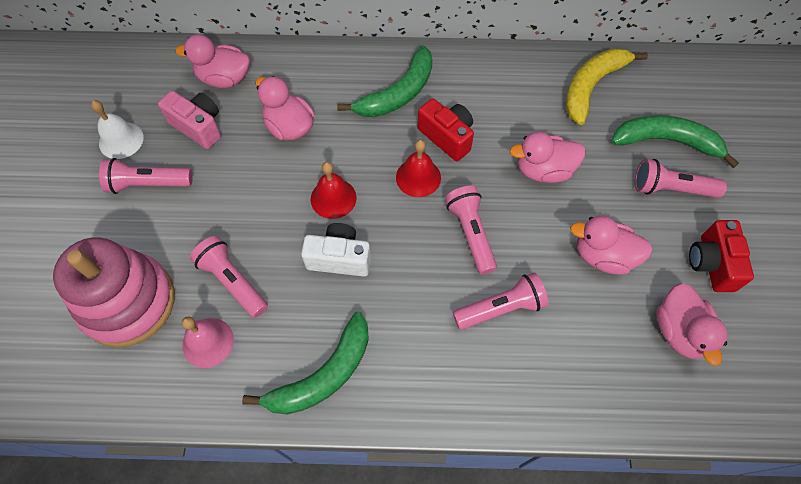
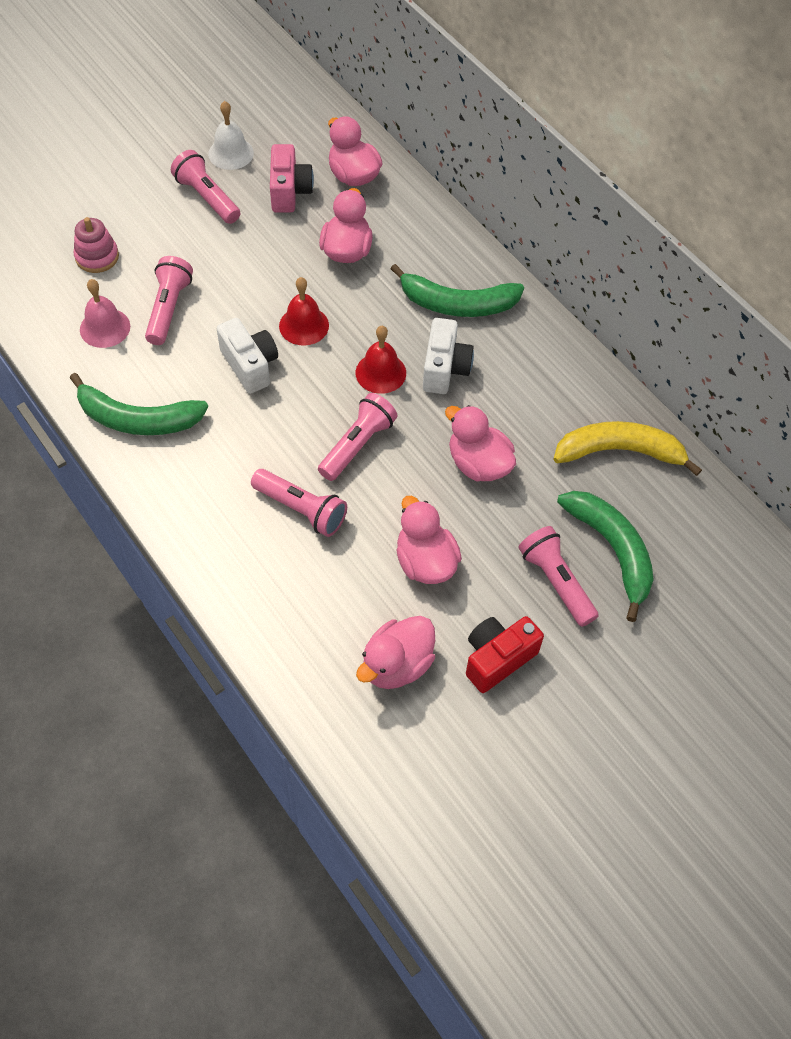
camera: 50 degrees right, 5 degrees down
pink stacking toy [53,237,175,347] -> pink stacking toy [74,217,119,273], size x0.48
red camera [418,99,474,161] -> white camera [423,318,474,394]

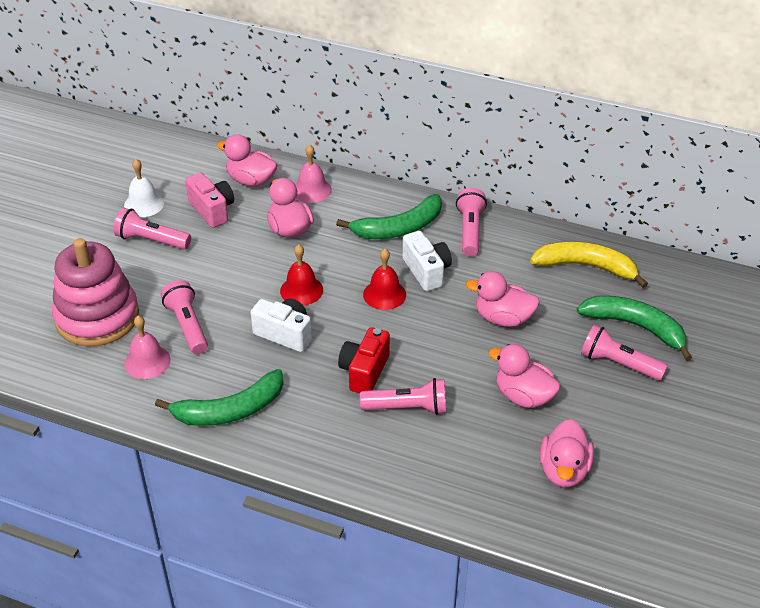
camera: 30 degrees left, 15 degrees down
pink stacking toy [74,217,119,273] -> pink stacking toy [52,238,139,347], size x2.10
pink flashlight [318,393,398,481] -> pink flashlight moved to [456,188,487,256]
red camera [466,616,544,693] -> red camera moved to [338,327,390,393]
yellow banana [553,421,702,476] -> yellow banana turned 45 degrees clockwise [530,241,648,288]
none -> pink bell [295,144,332,203]

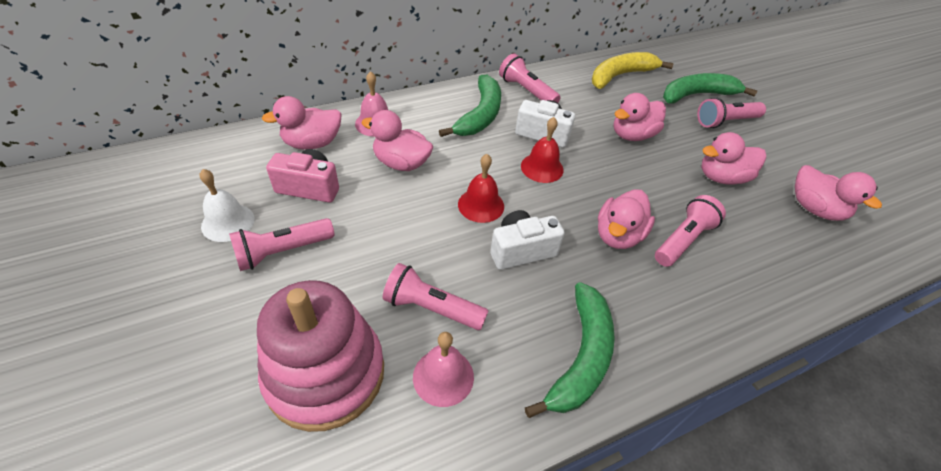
camera: 50 degrees left, 5 degrees up
red camera [338,327,390,393] -> pink duck [598,189,655,249]

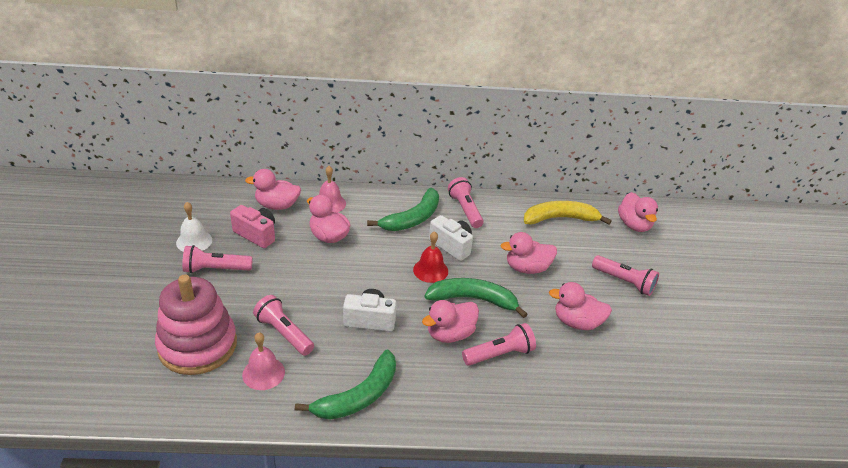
camera: 25 degrees right, 10 degrees down
red bell [458,154,504,223] -> none
green banana [663,73,758,104] -> green banana moved to [424,278,527,318]
pink flashlight [697,97,766,128] -> pink flashlight turned 150 degrees counterclockwise [592,255,659,296]
pink duck [795,165,882,221] -> pink duck moved to [618,192,658,232]

